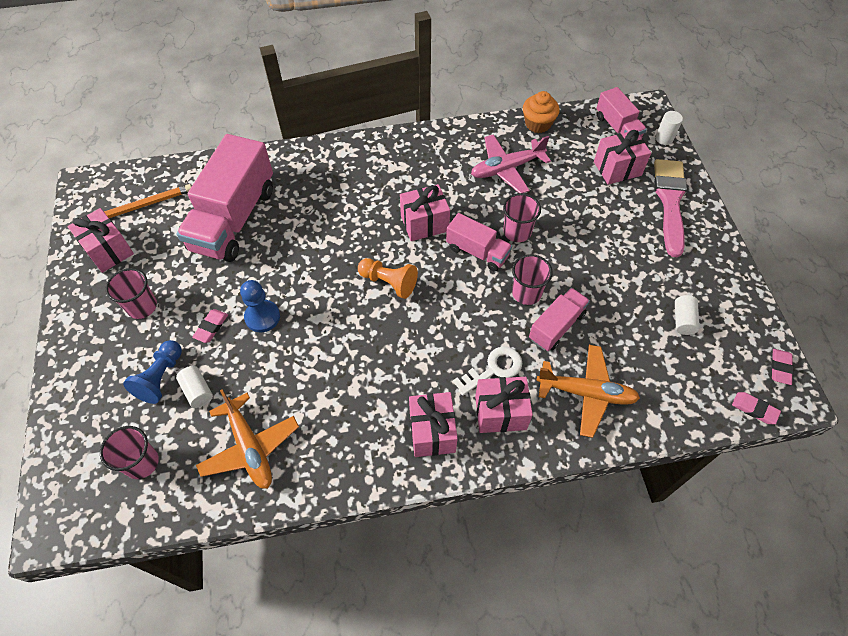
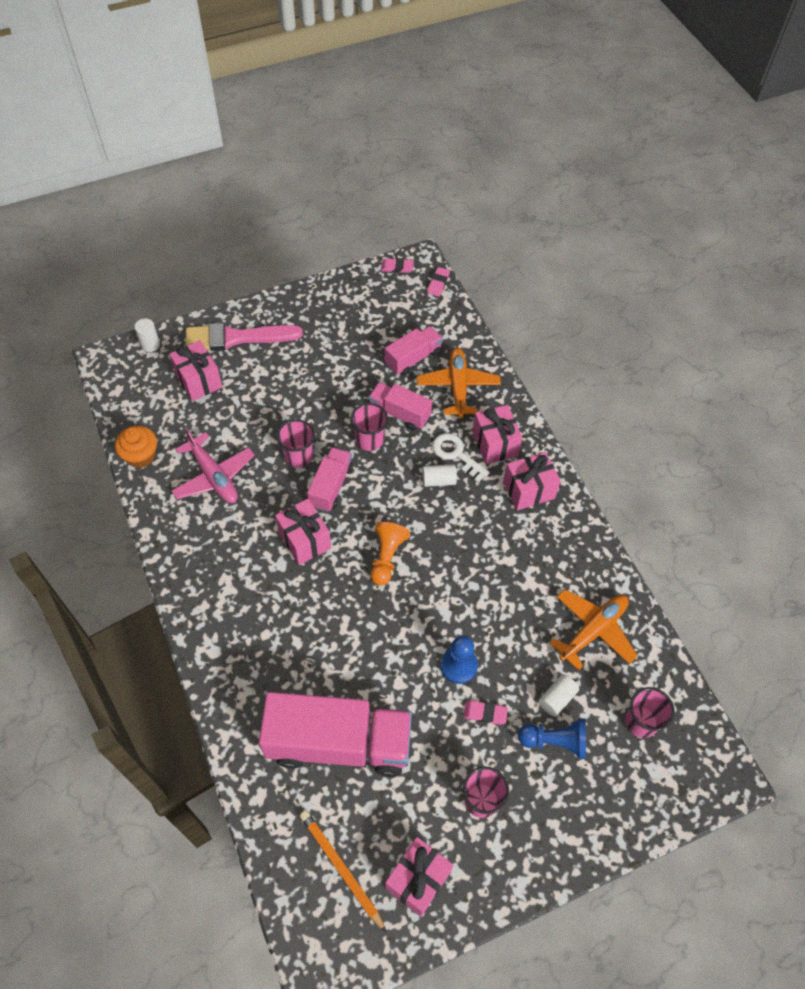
camera: 105 degrees left, 0 degrees up
pink truck [596,87,647,138] -> pink truck moved to [385,326,443,376]
white cylinder [675,295,700,335] -> white cylinder moved to [422,464,457,487]

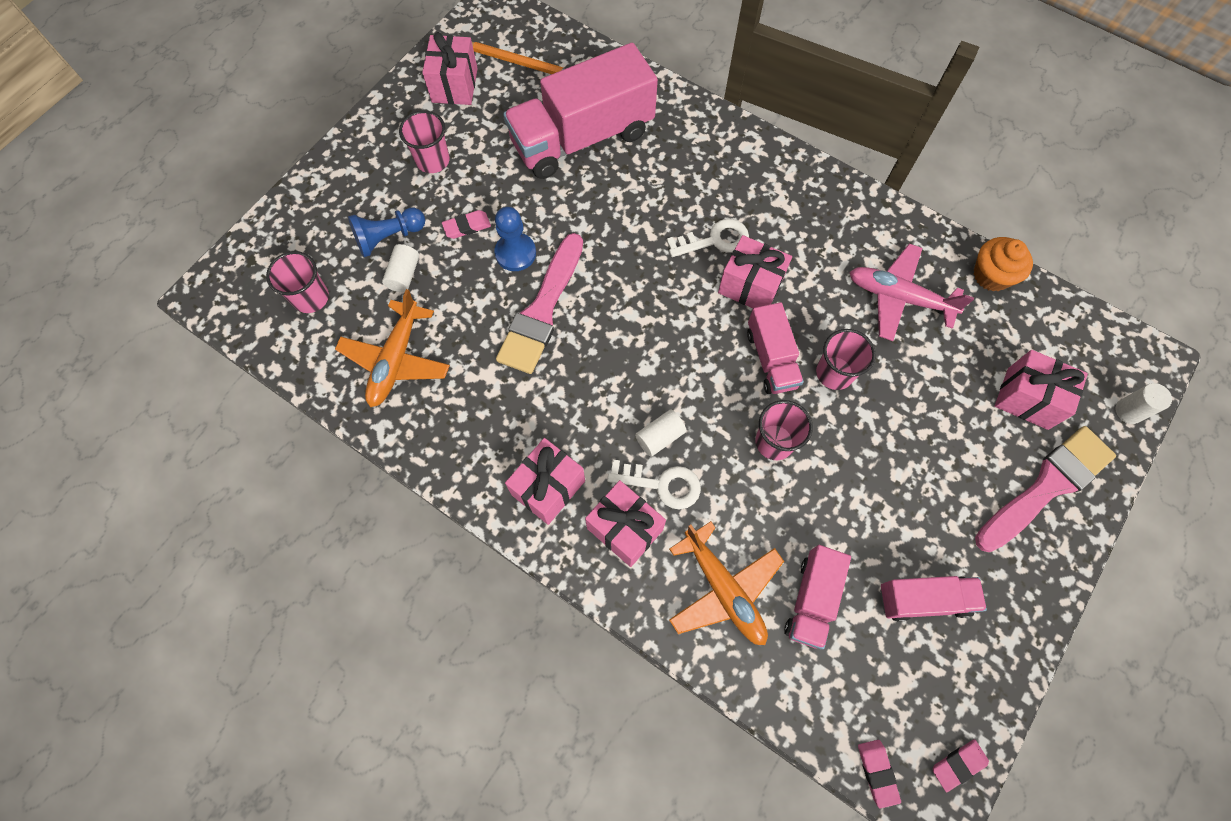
camera: 150 degrees right, 10 degrees up
pink truck [368,382,432,431] -> pink truck moved to [880,576,987,622]
orange pawn [371,522,410,585] -> none
none -> pink brush [496,233,583,374]
none -> white key [667,219,749,257]

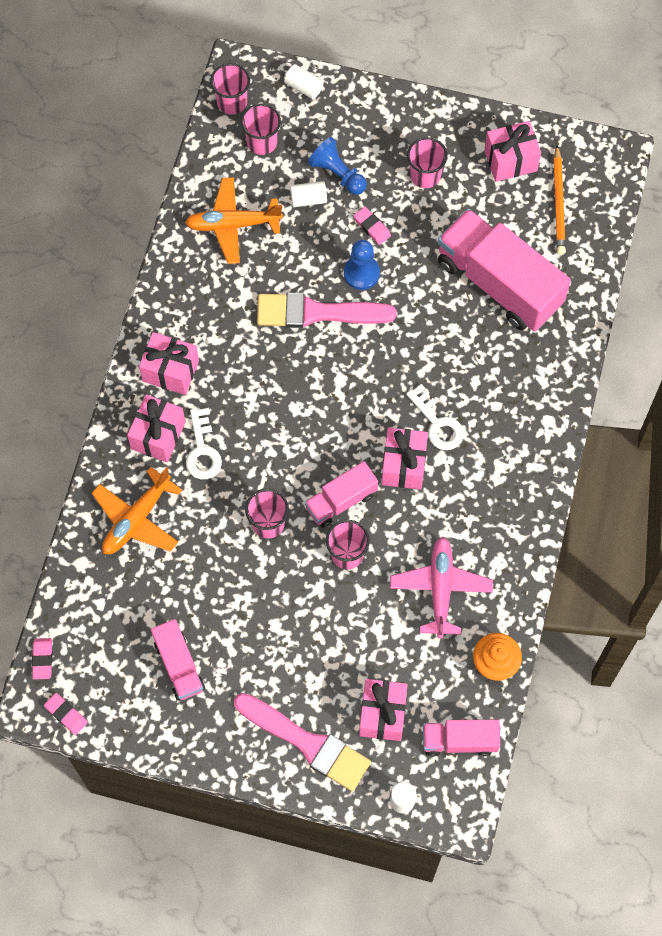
camera: 70 degrees right, 0 degrees up
white cylinder [635,410,686,457] -> white cylinder moved to [284,64,324,99]
pink truck [784,545,851,650] -> pink truck moved to [423,720,500,757]
pink eraser [858,740,901,809] -> pink eraser turned 60 degrees counterclockwise [32,638,52,679]
none -> pink cup [210,63,250,115]

